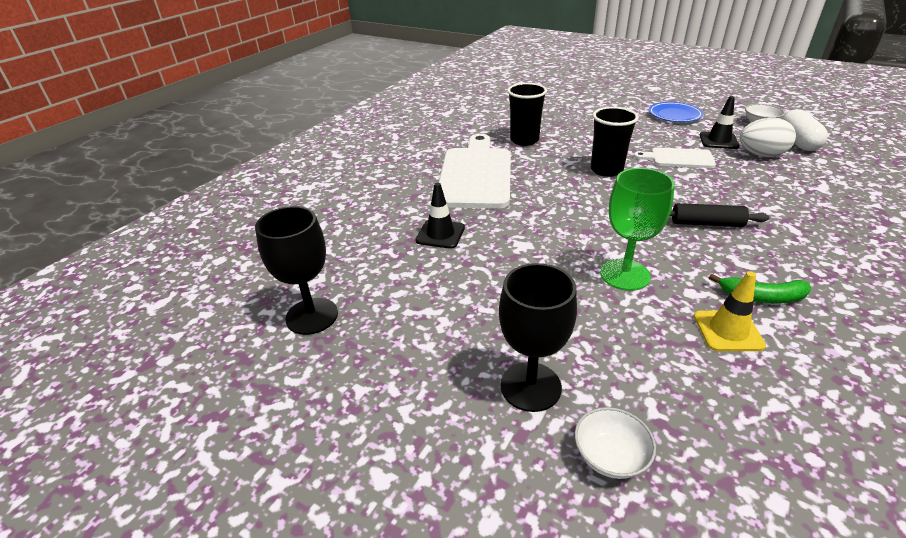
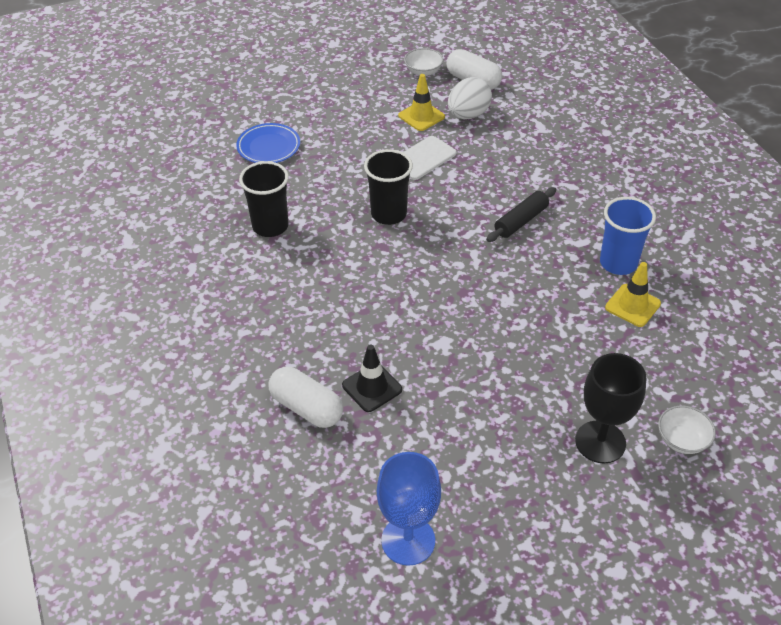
camera: 55 degrees left, 10 degrees up
black goblet [255,206,338,335] -> blue goblet [377,452,441,566]
white cutting board [439,134,511,209] -> none
green goblet [600,168,675,291] -> none
blue plate [649,102,703,122] -> blue plate moved to [236,123,300,163]
black traffic cone [700,96,740,149] -> yellow traffic cone [398,74,445,131]
green banana [709,274,811,303] -> blue cup [600,197,656,275]
none -> white capsule [268,367,343,428]

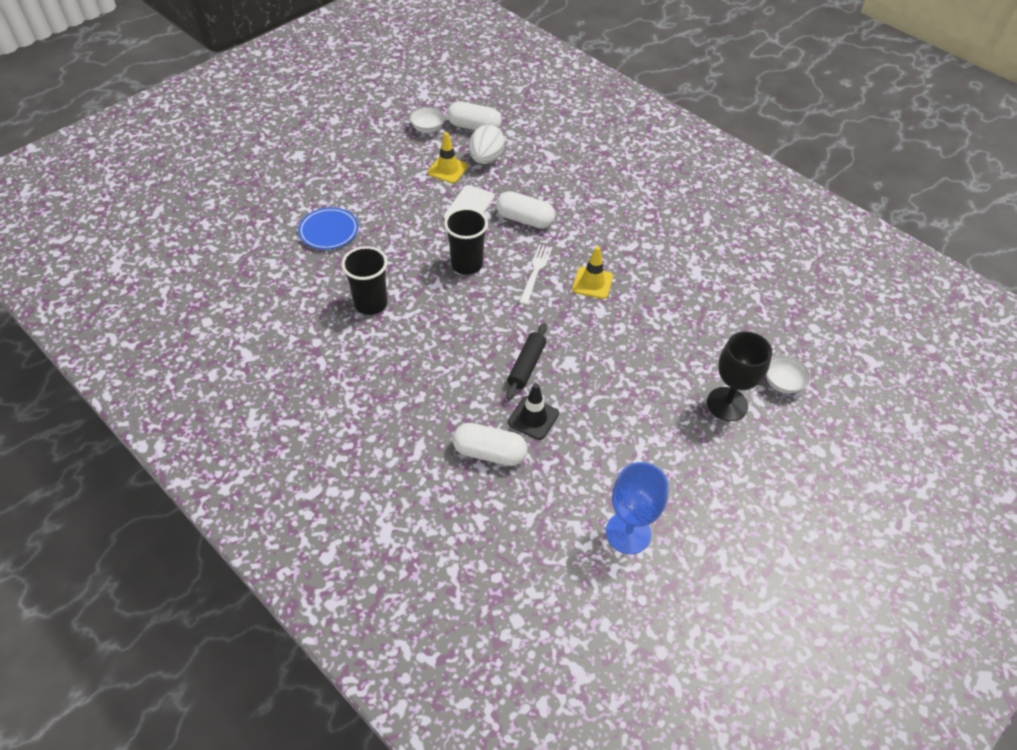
camera: 25 degrees left, 5 degrees up
black rolling pin [486,187,556,242] -> black rolling pin moved to [506,323,547,400]
blue cup [600,197,656,275] -> none
yellow traffic cone [605,262,661,327] -> yellow traffic cone moved to [572,246,613,299]
none -> white capsule [496,191,555,229]
none -> white fork [519,244,552,305]

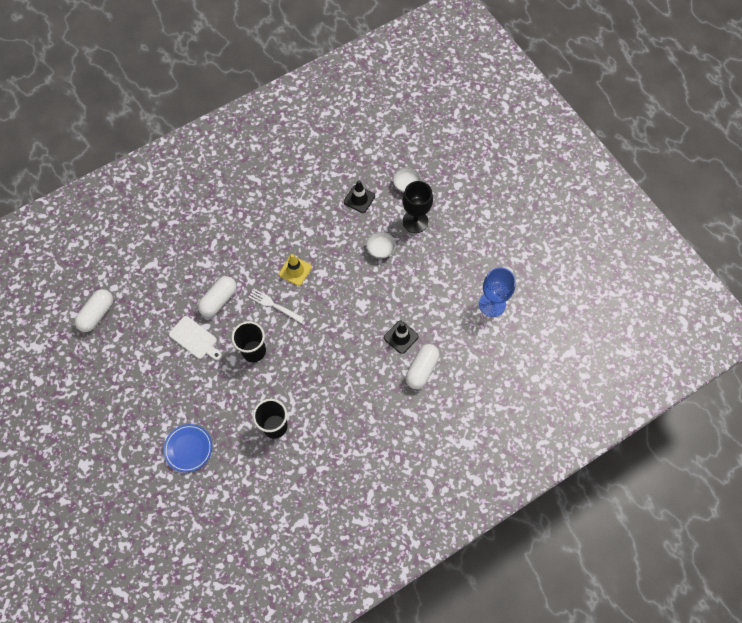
camera: 75 degrees left, 15 degrees up
white bowl [409,107,445,133] -> white bowl moved to [366,232,396,259]
yellow traffic cone [427,132,468,183] -> none
white egg [469,125,505,164] -> none
black rolling pin [506,323,547,400] -> none
none -> black traffic cone [344,180,375,213]

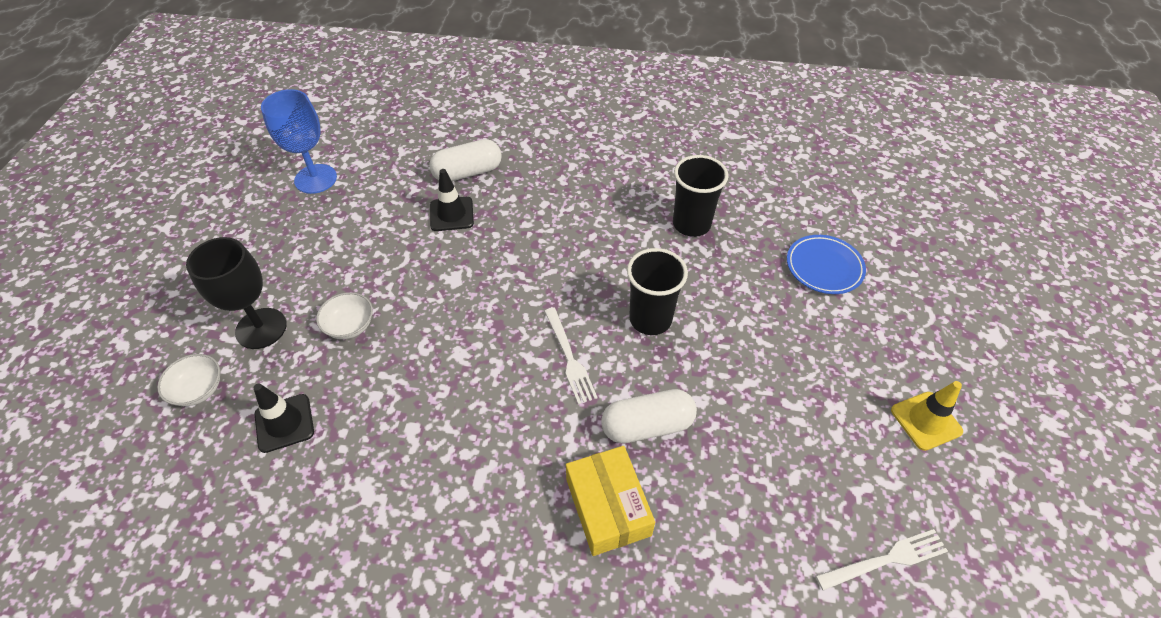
camera: 140 degrees left, 15 degrees down
white capsule [74,289,113,332] -> white fork [816,529,948,591]
white cutting board [169,316,222,360] -> none
yellow traffic cone [279,254,312,286] -> yellow traffic cone moved to [891,381,963,451]
none -> yellow box [566,446,655,556]

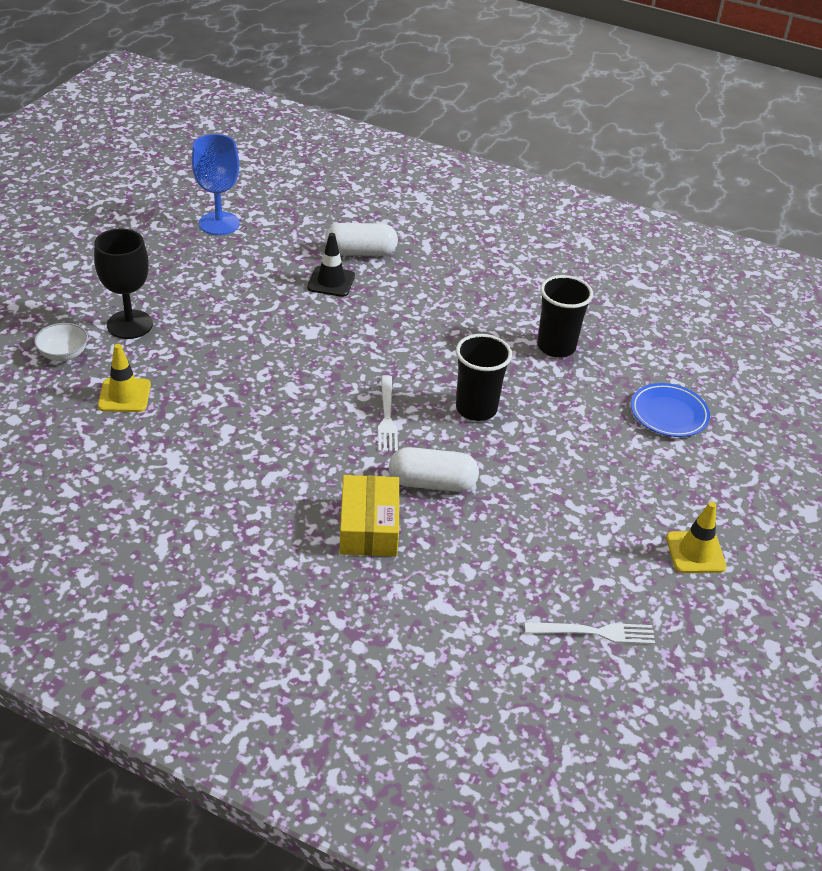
camera: 15 degrees right, 10 degrees down
black traffic cone [254,383,314,453] -> yellow traffic cone [98,344,151,412]
white bowl [316,292,373,339] -> none

